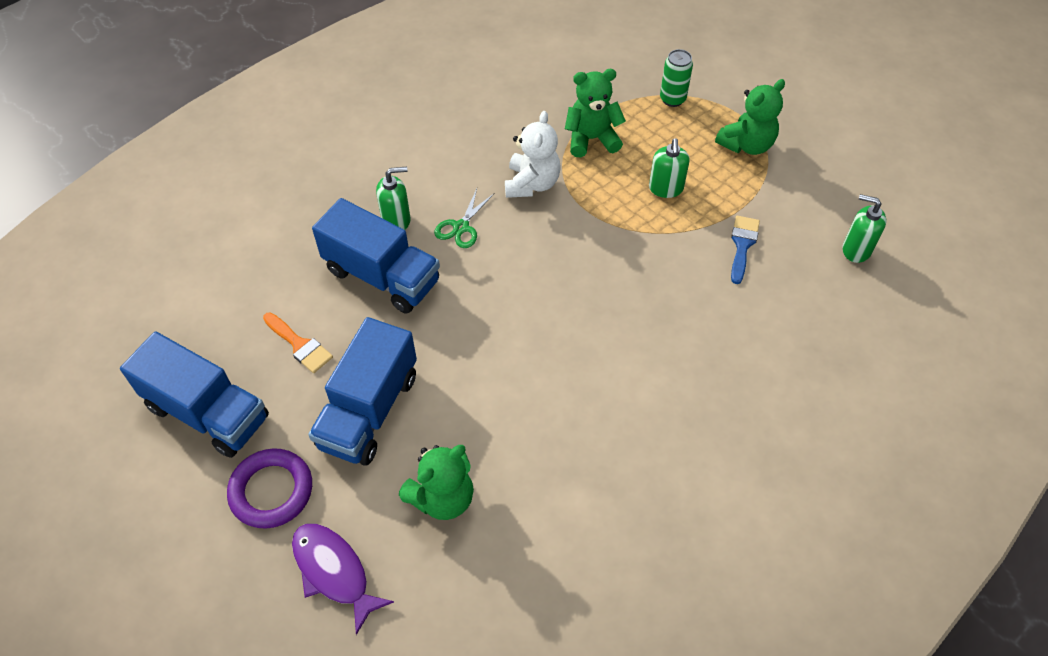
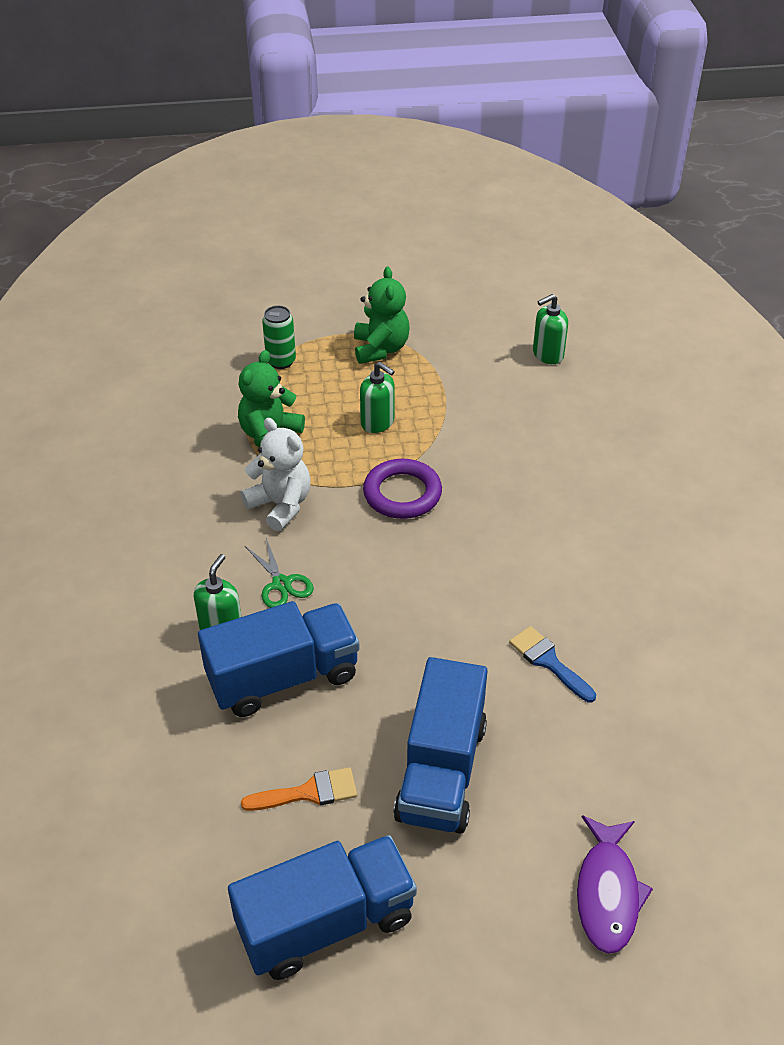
camera: 55 degrees left, 10 degrees down
purple ring [227,448,312,529] -> purple ring moved to [363,459,442,519]
purple fish [292,523,394,635] -> purple fish turned 75 degrees counterclockwise [577,815,653,954]
blue truck [308,317,417,466] -> blue truck turned 45 degrees clockwise [393,657,488,834]
green teddy bear [399,445,474,520] -> none
blue brush [731,216,760,284] -> blue brush moved to [509,626,596,703]

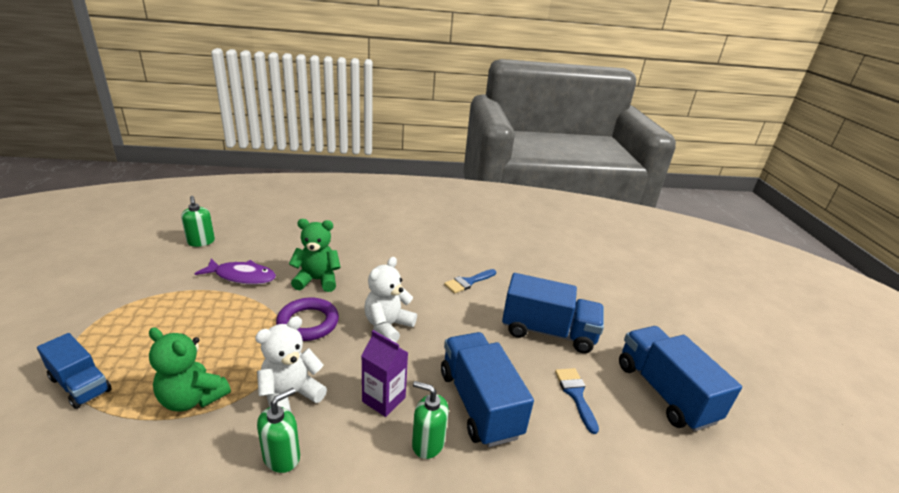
camera: 90 degrees left, 15 degrees down
orange brush [241,767,357,811] -> blue brush [555,368,599,434]
green scissors [245,538,314,608] -> purple carton [361,330,408,417]
green can [262,306,296,369] -> blue truck [37,333,112,409]
green teddy bear [354,267,410,364] -> green teddy bear moved to [289,219,341,292]
green soap dispenser [360,362,395,433] -> green soap dispenser moved to [257,388,300,473]
purple fish [577,815,653,954] -> purple fish moved to [194,258,276,285]
none -> white teddy bear [364,257,417,342]

